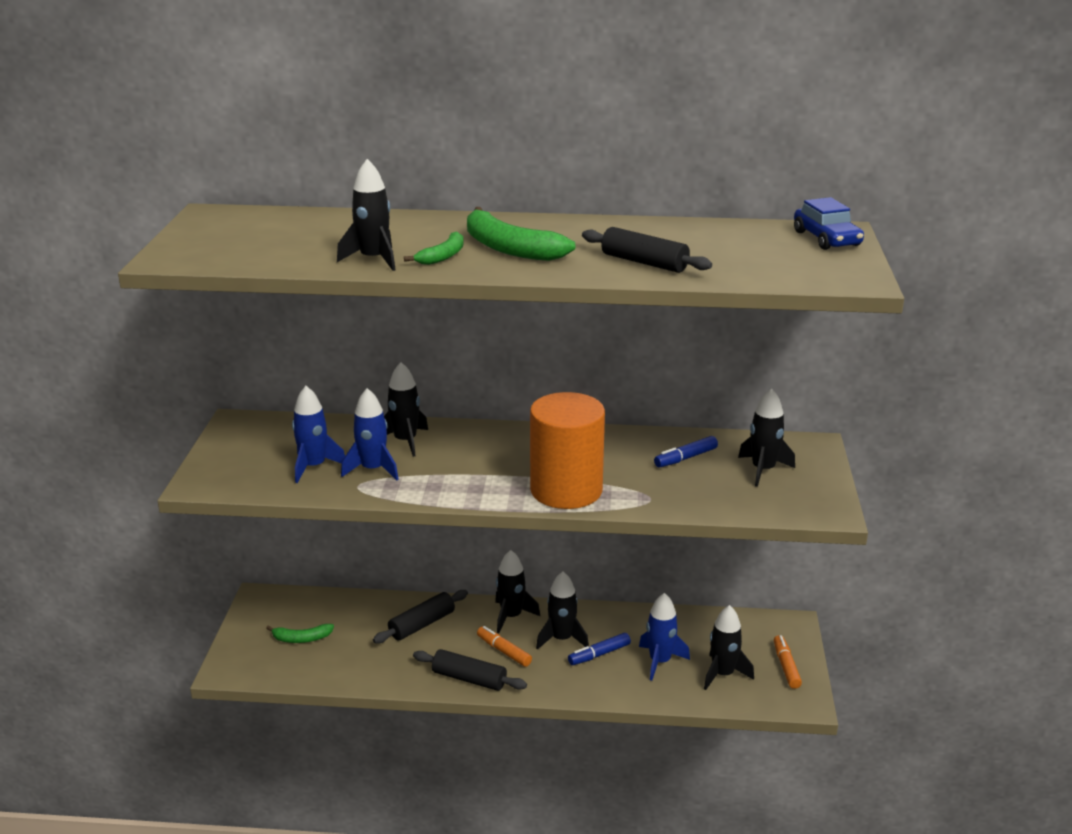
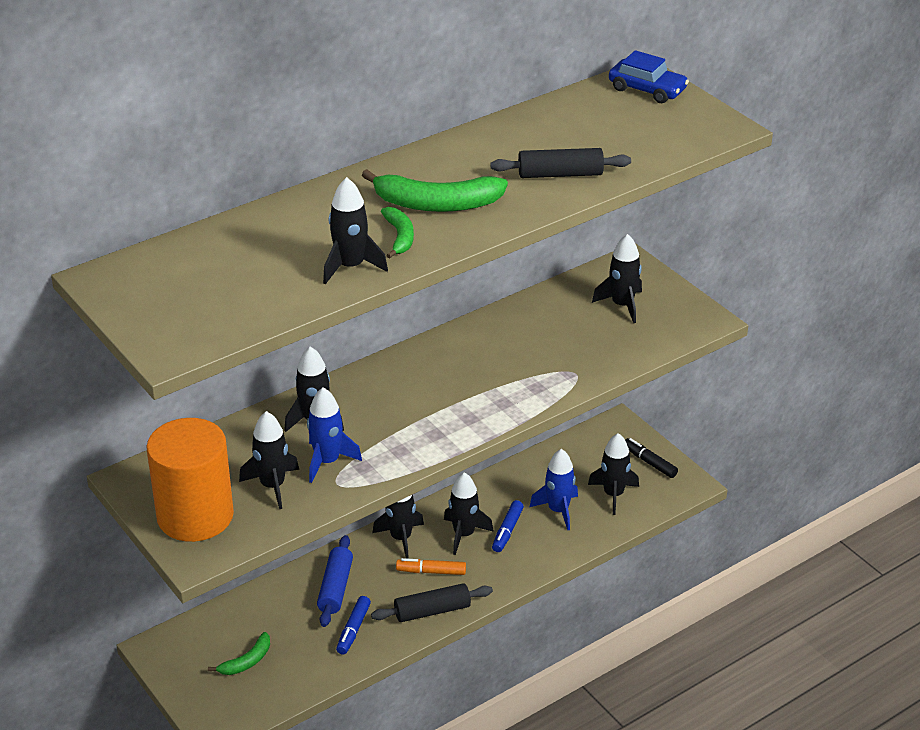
camera: 40 degrees left, 10 degrees up
blue rocket [292,386,345,483] -> black rocket [239,411,299,509]
black rolling pin [373,590,468,643] -> blue rolling pin [317,535,353,627]
orange cylinder [530,392,605,509] -> orange cylinder moved to [146,418,234,542]
blue marker [654,436,718,468] -> blue marker moved to [336,596,371,655]
orange marker [774,635,802,689] -> black marker [625,438,678,478]

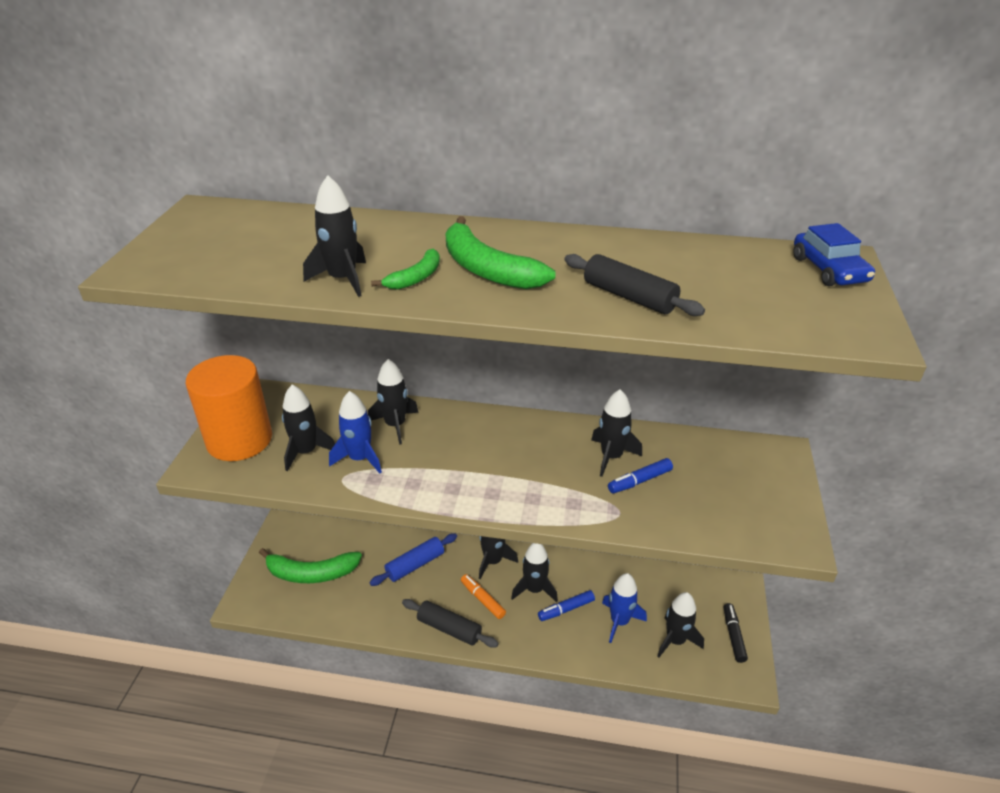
camera: 45 degrees right, 0 degrees up
green banana [208,632,270,675] -> green banana [259,548,362,583], size x1.80
blue marker [336,596,371,655] -> blue marker moved to [608,458,673,493]
black rocket [592,234,642,323] -> black rocket moved to [591,389,642,477]

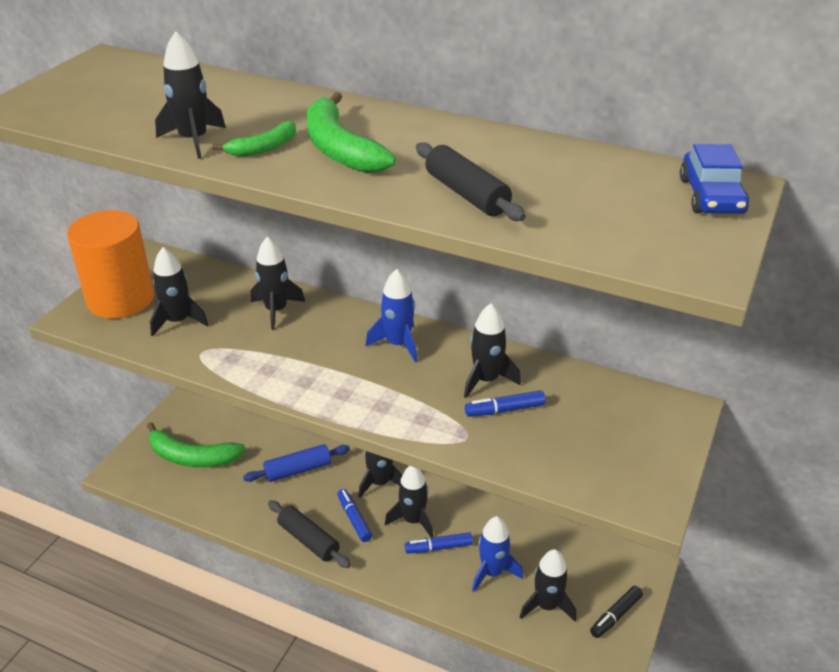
camera: 15 degrees right, 0 degrees up
blue rocket [329,391,382,473] -> blue rocket moved to [366,269,418,362]
orange marker [461,574,506,619] -> blue marker [337,489,372,542]
black marker [724,603,748,663] -> black marker turned 150 degrees counterclockwise [590,586,643,638]

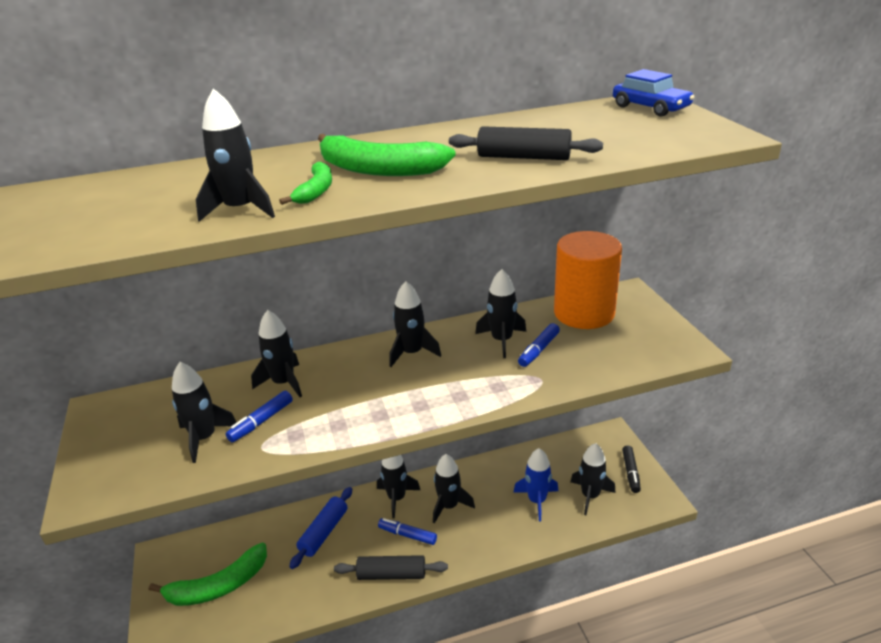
camera: 40 degrees left, 5 degrees down
orange cylinder [67,210,154,318] -> orange cylinder moved to [554,231,622,329]
blue rocket [366,269,418,362] -> black rocket [389,281,441,367]
blue marker [405,532,473,554] -> blue marker moved to [226,390,293,442]

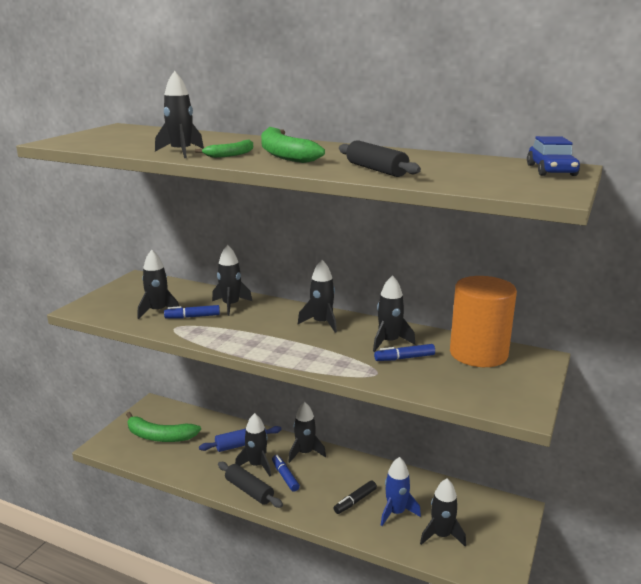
camera: 40 degrees right, 10 degrees down
black rocket [433,454,475,524] -> black rocket moved to [235,413,271,477]
black marker [622,446,641,493] -> black marker moved to [334,481,377,514]

